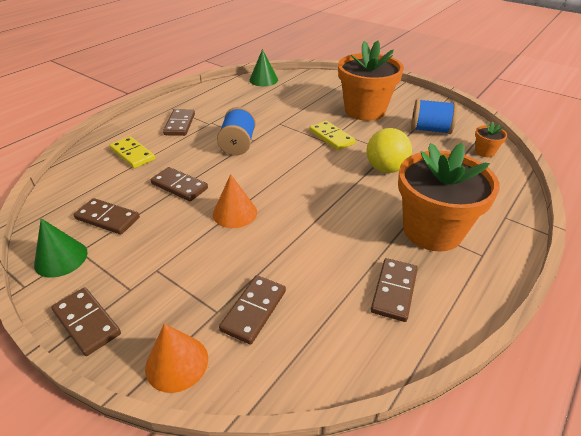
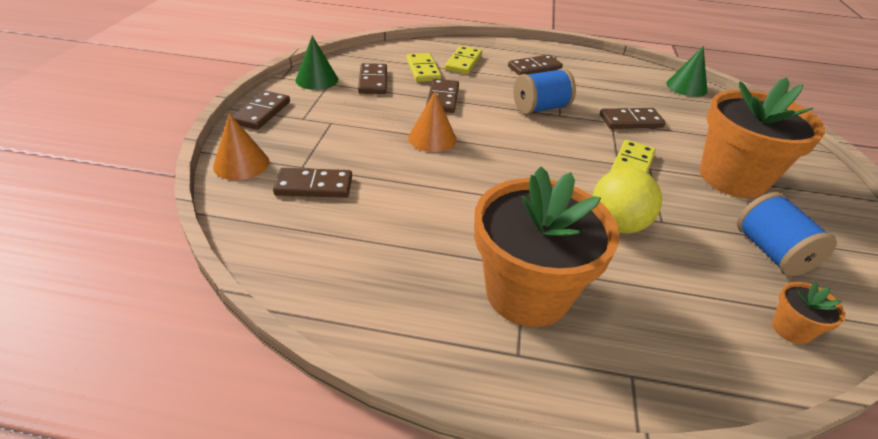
camera: 60 degrees right, 0 degrees up
brown domino [371,258,418,322] -> brown domino moved to [600,108,666,129]
none -> yellow domino [406,53,442,82]

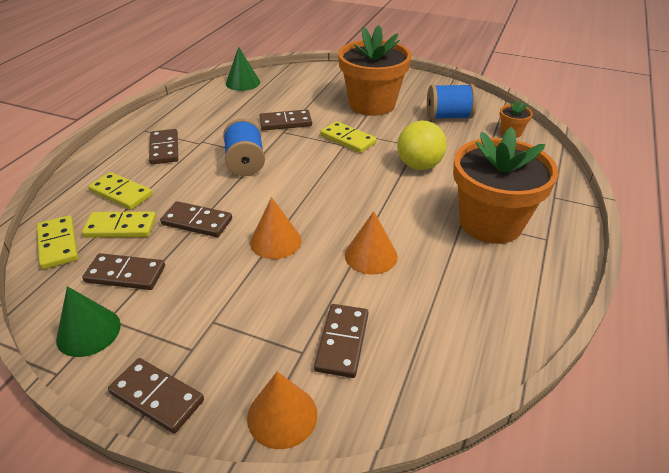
camera: 75 degrees left, 0 degrees up
brown domino [600,108,666,129] -> brown domino turned 75 degrees clockwise [259,110,312,131]
none -> yellow domino [37,215,78,269]
none -> orange cone [345,211,398,274]

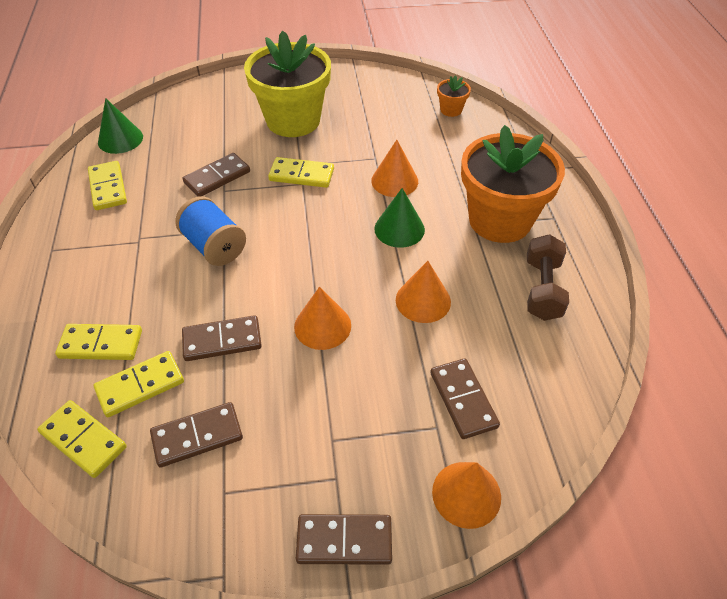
camera: 30 degrees left, 10 degrees up
green cone [56,286,121,357] -> green cone moved to [374,188,425,248]
brown domino [149,129,178,164] -> none
orange flower pot [338,25,412,116] -> yellow flower pot [244,31,331,137]
yellow ball [397,121,447,170] -> orange cone [371,140,418,197]
blue spool [427,84,477,120] -> none
none -> yellow domino [88,161,127,210]
none -> brown dumbbell [527,234,569,321]

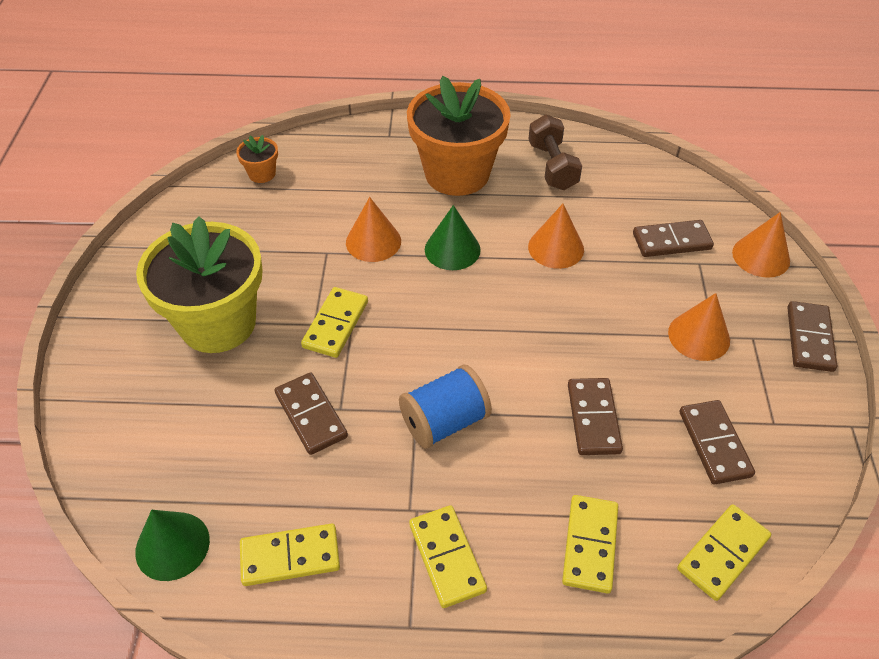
camera: 80 degrees left, 0 degrees up
yellow domino [94,351,184,417] -> yellow domino moved to [409,505,487,608]
orange cone [294,287,351,350] -> orange cone moved to [668,293,730,361]
brown dumbbell [527,234,569,321] -> brown dumbbell turned 60 degrees clockwise [528,114,582,190]

